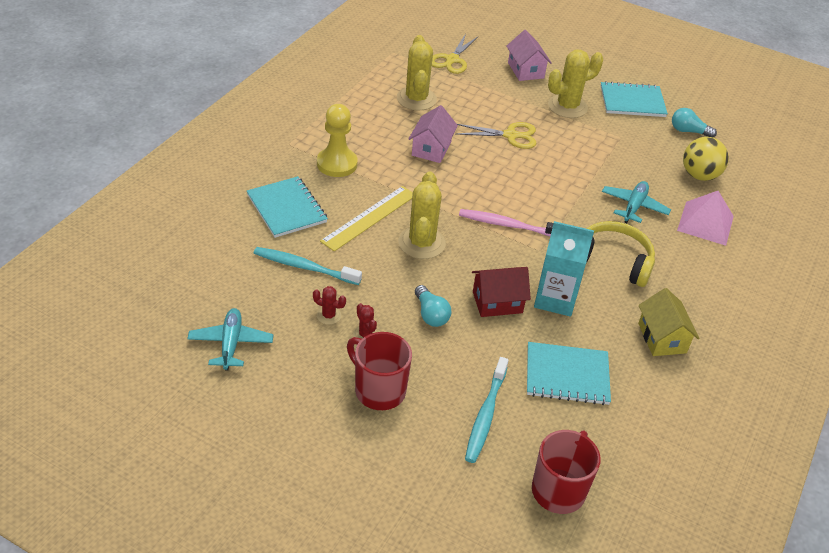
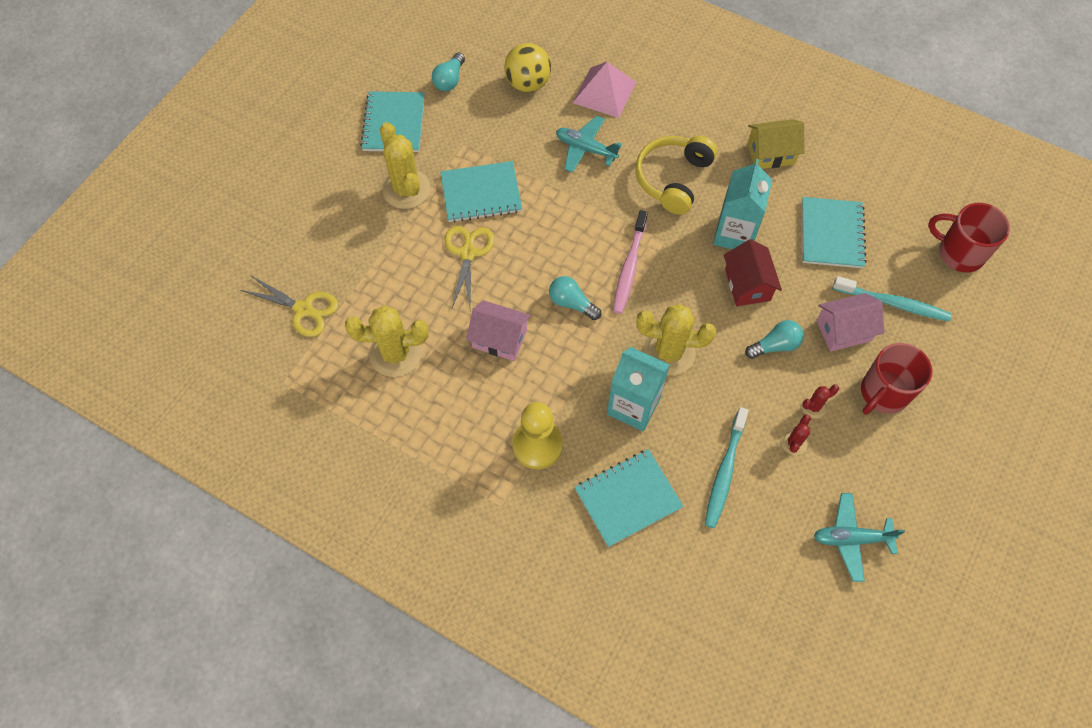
camera: 85 degrees left, 20 degrees up
yellow ruler [320,186,413,251] -> turquoise carton [607,347,670,431]
pink house [506,30,552,81] -> pink house moved to [816,293,885,351]
none -> turquoise notebook [440,161,522,223]
none -> turquoise light bulb [549,276,601,320]

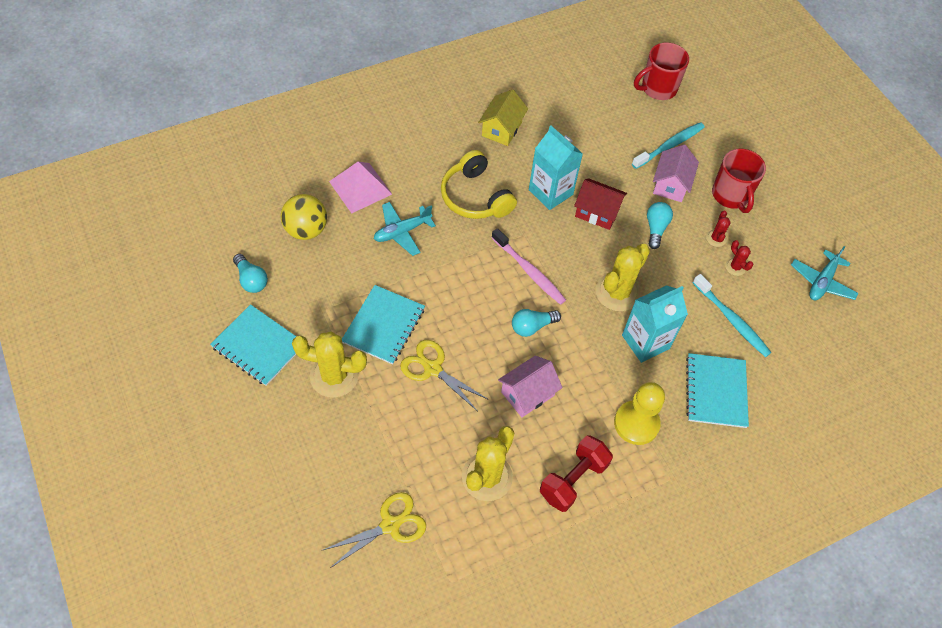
camera: 60 degrees left, 5 degrees down
turquoise notebook [802,197,867,268] -> none
none -> red dumbbell [540,436,613,512]

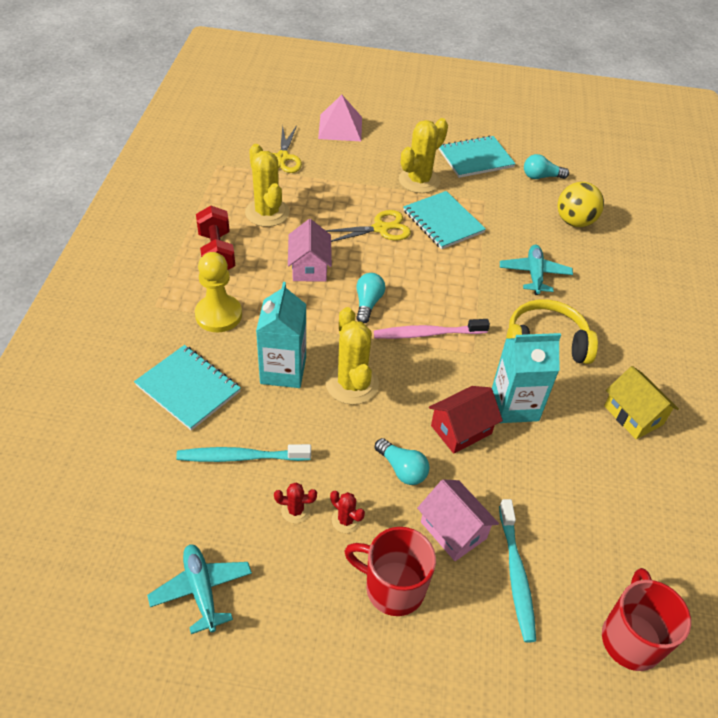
camera: 125 degrees right, 10 degrees down
pink pyramid [329,161,392,214] -> pink pyramid moved to [318,95,362,141]

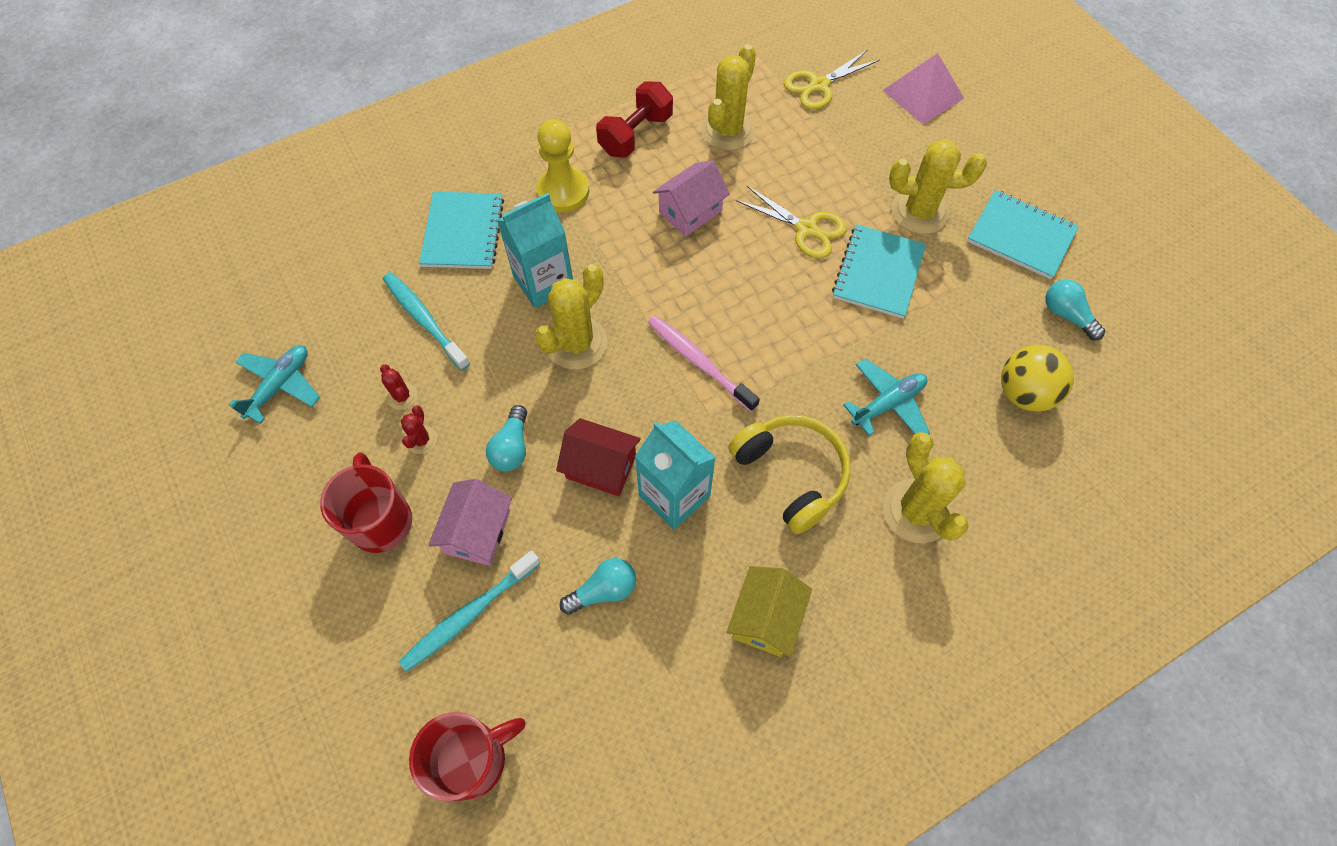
camera: 55 degrees right, 15 degrees up
turquoise light bulb [356,273,385,323] -> turquoise light bulb moved to [559,558,636,615]
none -> yellow cactus [883,432,969,543]

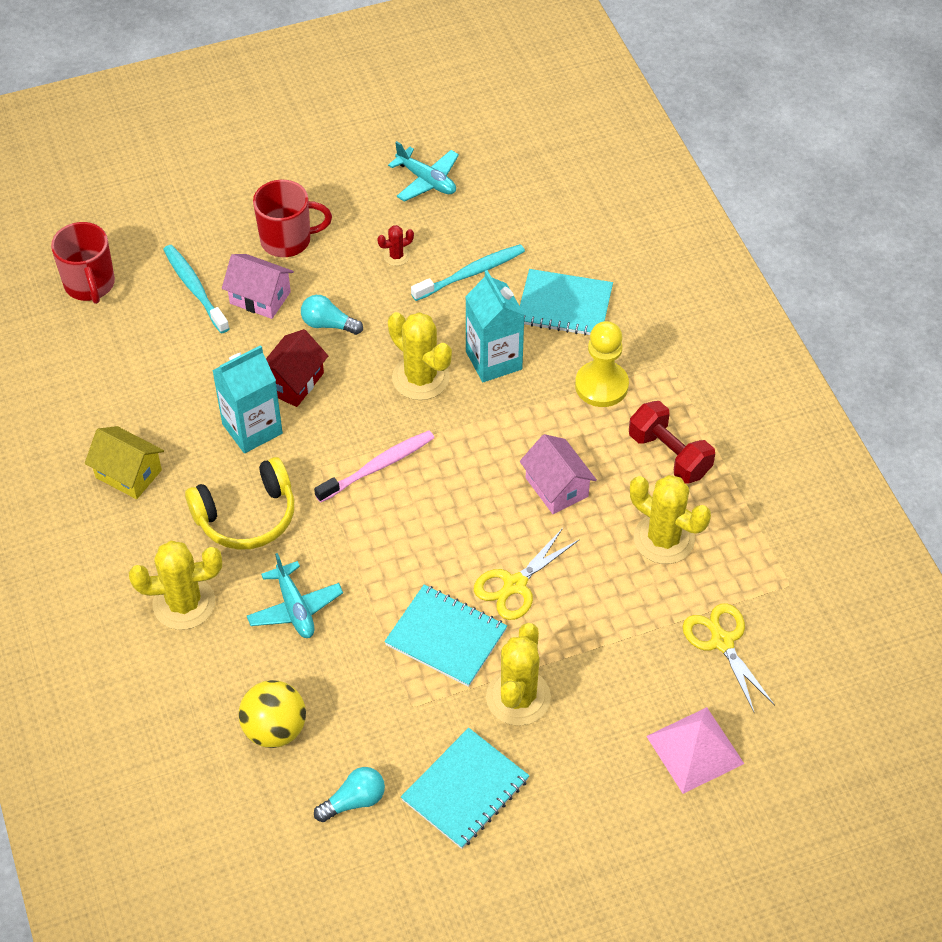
camera: 100 degrees right, 10 degrees down
red cactus [401,405,437,454] -> none
turquoise light bulb [559,558,636,615] -> none

